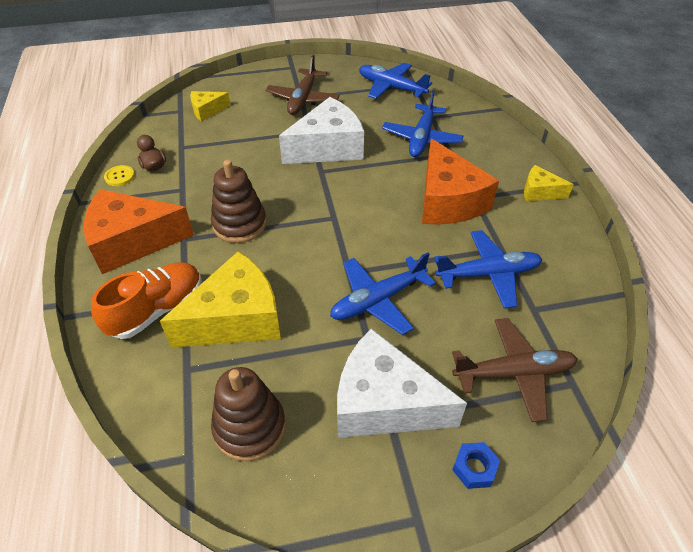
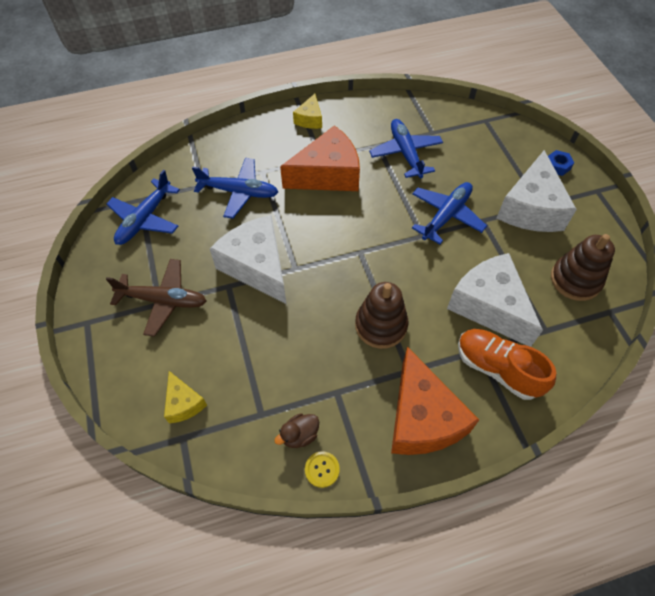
camera: 95 degrees left, 10 degrees up
yellow cheese [160,251,281,348] -> white cheese [447,253,543,347]
blue plane [330,252,436,335] -> blue plane turned 105 degrees counterclockwise [412,182,487,244]
brown plane [452,318,578,422] -> none

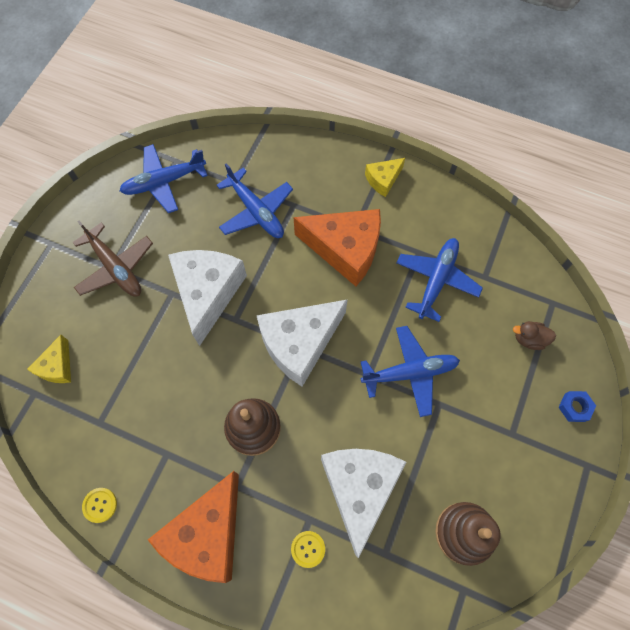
camera: 40 degrees right, 10 degrees up
brown duck [274,413,319,448] -> brown duck moved to [513,321,556,350]
orange shoe [458,329,556,400] -> yellow button [291,531,325,568]
white cheese [497,150,577,232] -> white cheese moved to [256,299,348,387]

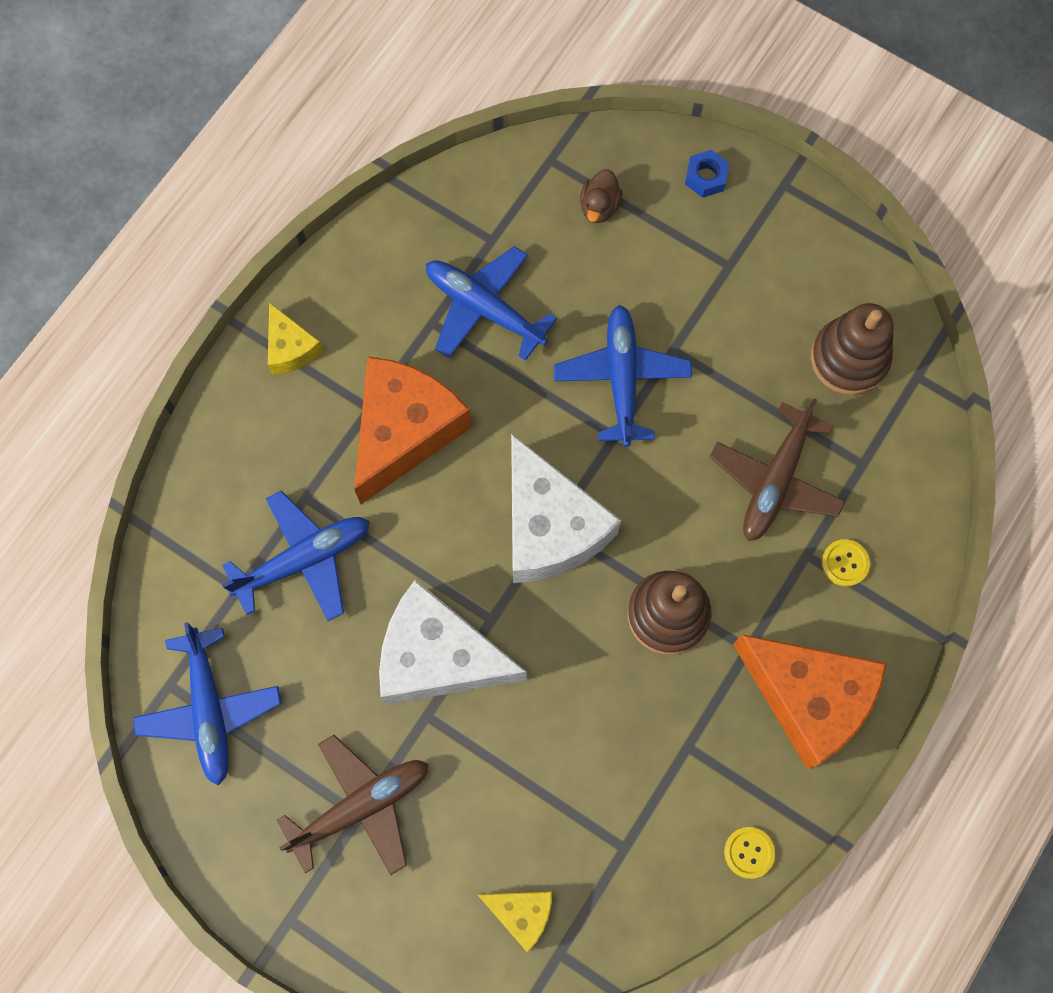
camera: 80 degrees left, 5 degrees up
white cheese [321,449,407,558] -> brown plane [710,398,845,541]

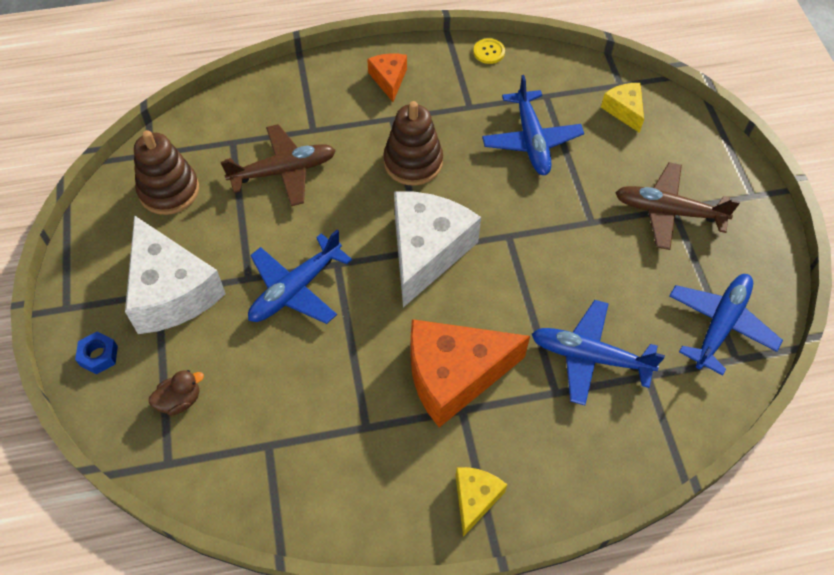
camera: 135 degrees left, 15 degrees down
white cheese [379,579,527,705] -> white cheese moved to [125,215,226,334]
blue plane [426,246,557,361] -> blue plane moved to [482,75,584,175]
orange cheese [733,634,887,769] -> orange cheese [367,53,407,102], size x0.50
yellow button [822,539,870,587] -> none

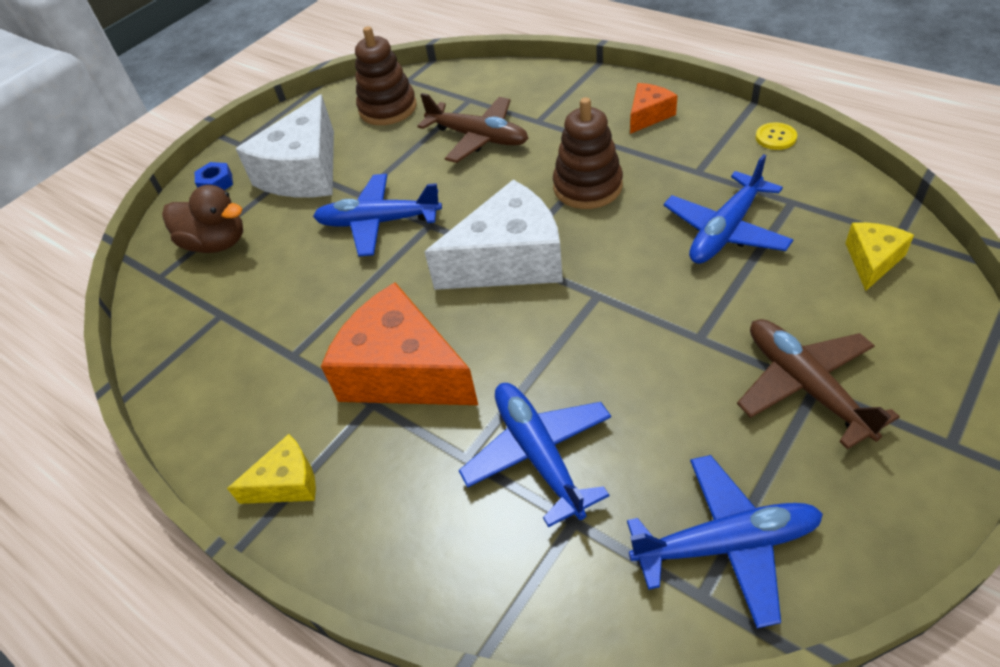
camera: 55 degrees right, 10 degrees down
brown duck [149,370,204,416] -> brown duck [162,185,243,253], size x1.66

